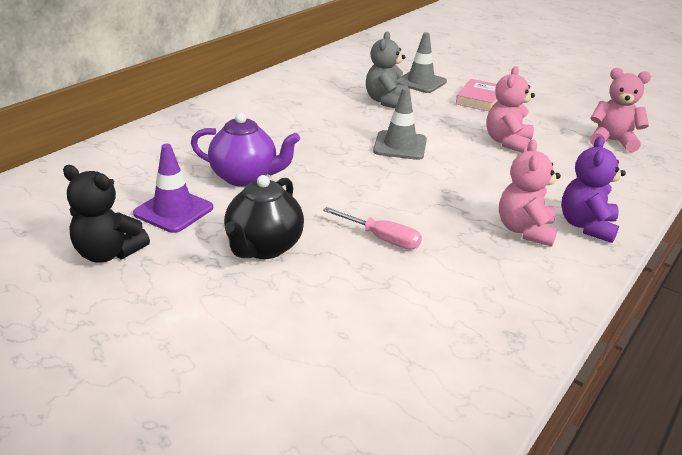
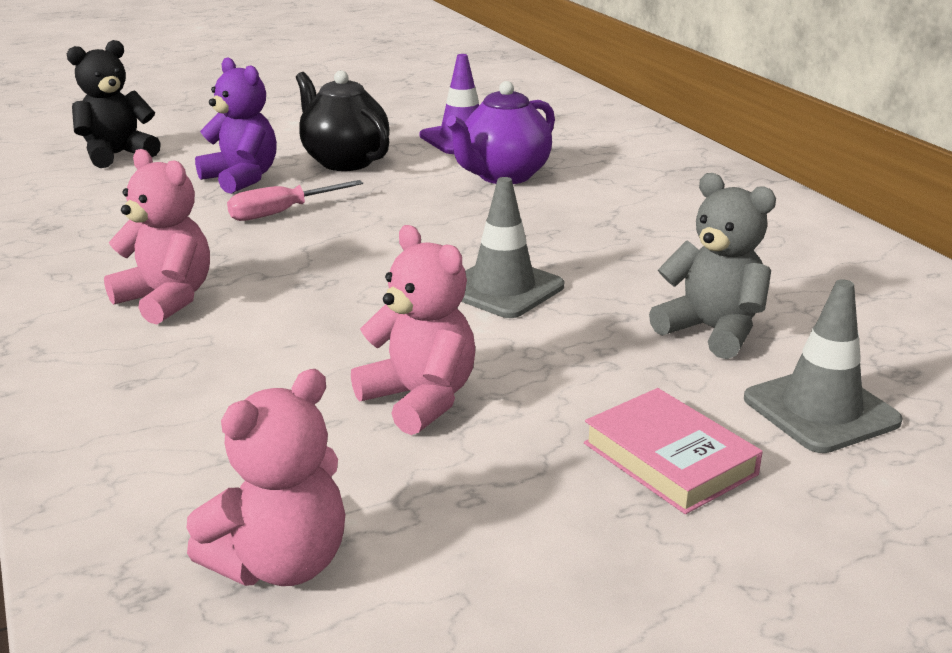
camera: 120 degrees right, 5 degrees down
black teddy bear [63,165,150,263] -> black teddy bear moved to [67,40,161,168]
purple teddy bear [561,136,626,243] -> purple teddy bear moved to [195,57,277,194]

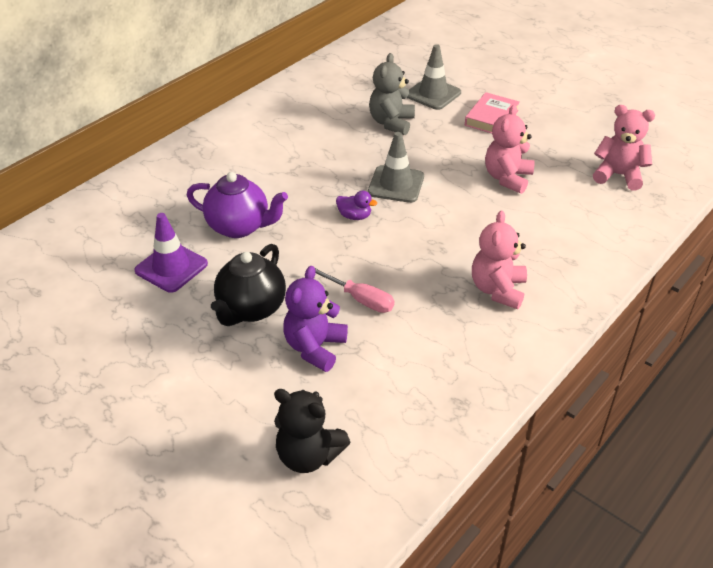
camera: 115 degrees left, 15 degrees up
none -> purple duck [336,191,377,220]

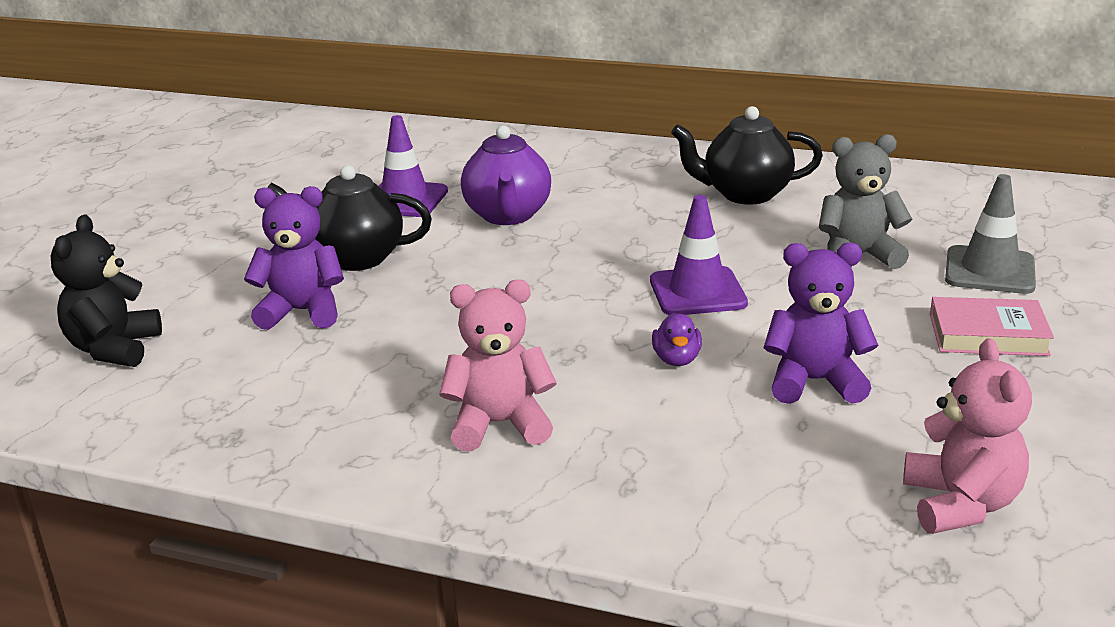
camera: 70 degrees right, 15 degrees down
pink screwdriver [315,268,394,313] -> none
purple duck [336,191,377,220] -> purple duck moved to [652,313,702,366]
grey traffic cone [368,132,424,203] -> purple traffic cone [650,195,748,315]
pink teddy bear [485,105,535,194] -> purple teddy bear [764,243,878,404]
none -> black teapot [671,106,823,205]

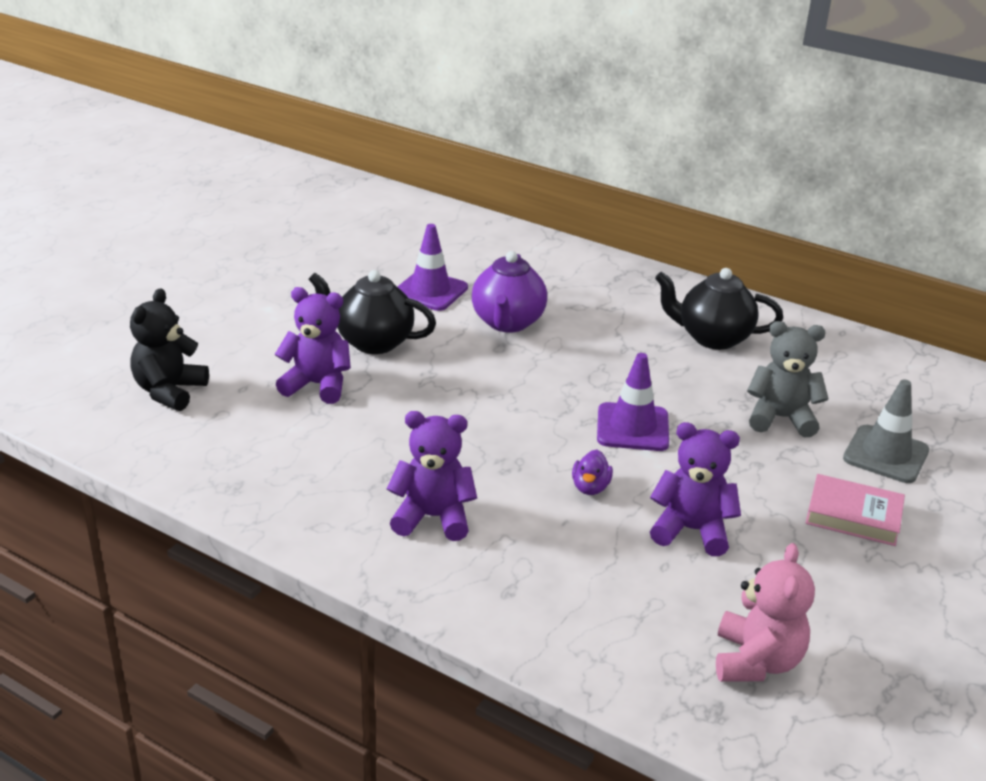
camera: 10 degrees right, 5 degrees up
pink teddy bear [439,280,557,451] -> purple teddy bear [387,411,477,541]

